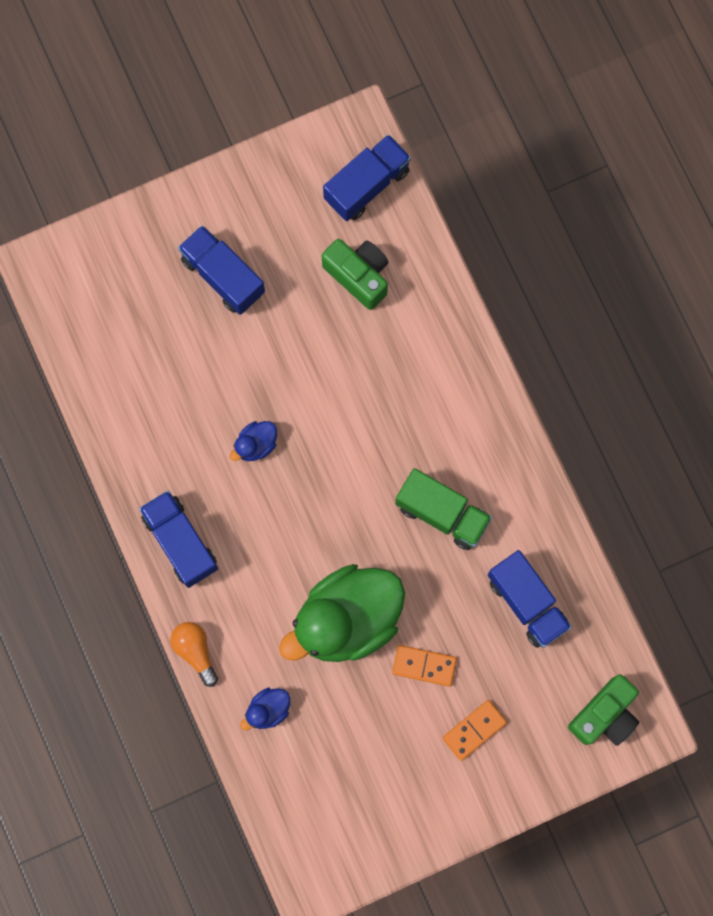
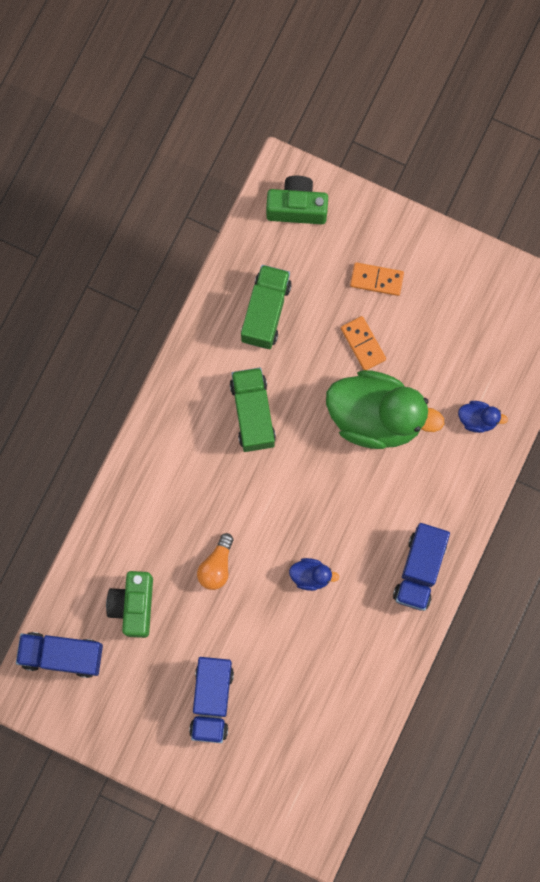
camera: 130 degrees left, 0 degrees up
orange light bulb [170,622,218,687] -> orange light bulb moved to [197,533,233,590]
blue truck [488,550,572,648] -> green truck [241,265,292,349]

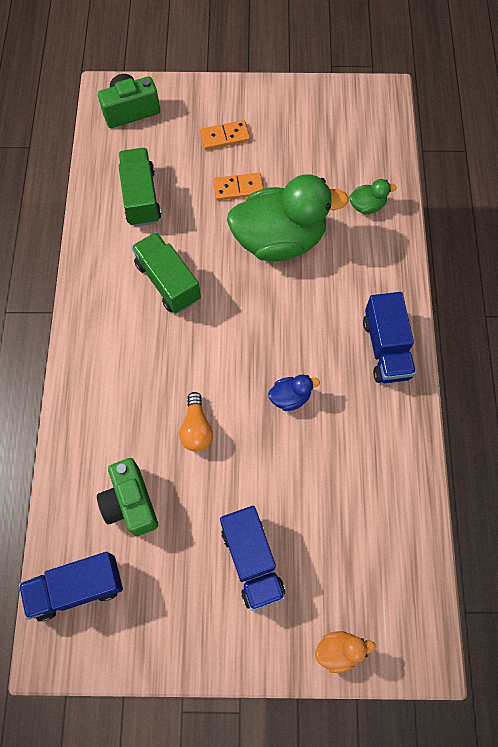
camera: 25 degrees left, 10 degrees down
orange domino [341,316,386,370] -> orange domino turned 45 degrees counterclockwise [213,173,263,200]
blue duck [458,401,508,433] -> green duck [349,179,397,214]
none -> orange duck [315,631,376,673]

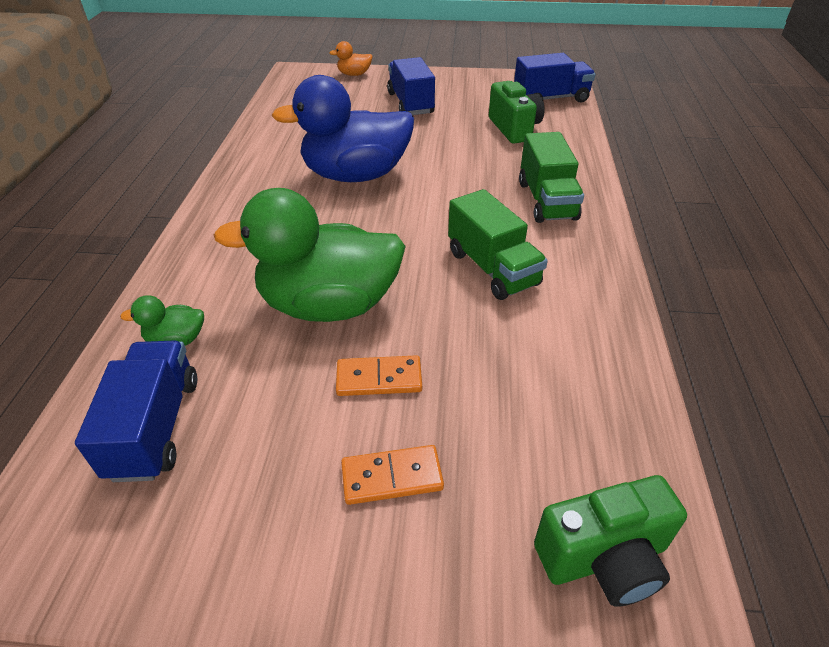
camera: 175 degrees left, 25 degrees down
green truck [118,148,161,227] -> green truck moved to [519,132,584,223]
orange light bulb [179,392,213,452] -> none
blue duck [268,374,320,411] -> blue duck [271,75,414,182], size x2.40
blue truck [363,292,416,383] -> blue truck moved to [75,340,197,482]

